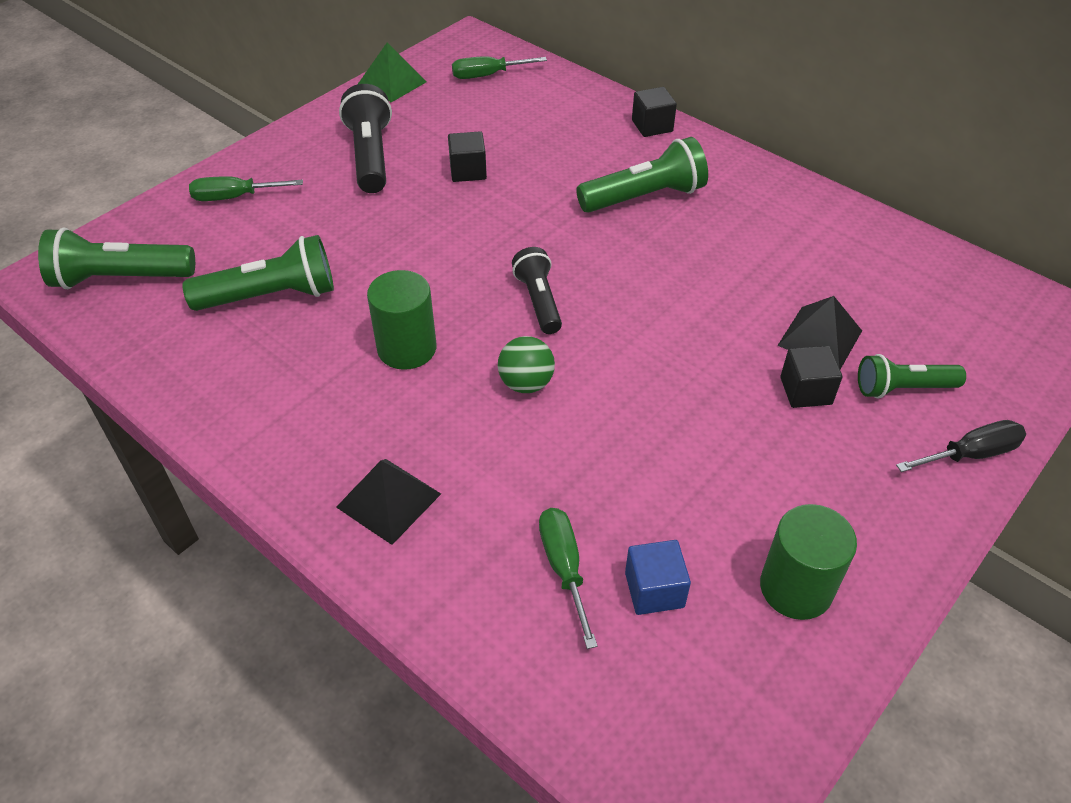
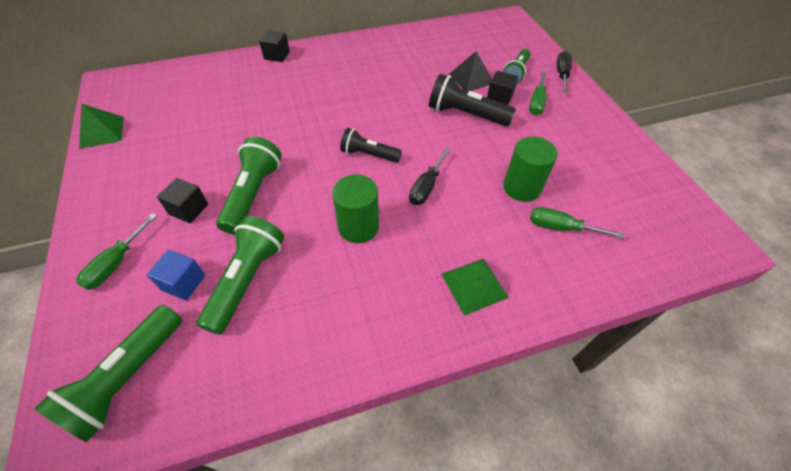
camera: 60 degrees left, 5 degrees up
black pyramid [336,459,441,545] -> green pyramid [441,258,509,316]
black flashlight [339,84,392,193] -> black flashlight moved to [429,74,516,126]
black cube [448,131,487,182] -> black cube moved to [157,178,208,223]
green screwdriver [452,56,547,79] -> green screwdriver moved to [529,71,547,116]
green ball [498,336,555,393] -> black screwdriver [409,148,451,205]
green flashlight [576,137,708,213] -> green flashlight moved to [216,137,282,234]
blue cube [625,540,691,615] -> blue cube moved to [147,250,205,300]
green cylinder [760,504,857,620] -> green cylinder moved to [503,137,558,202]

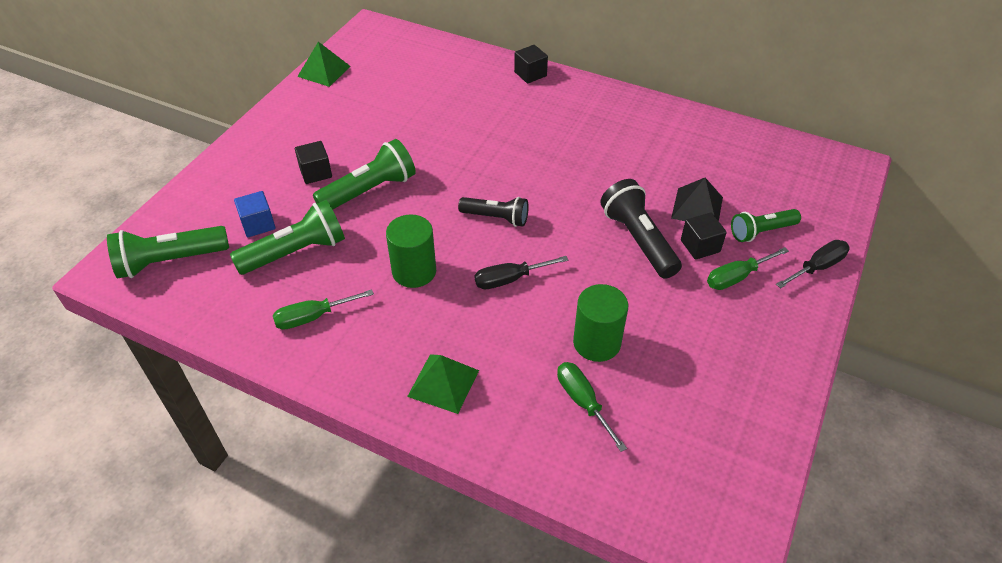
camera: 45 degrees right, 5 degrees down
green screwdriver [76,213,157,290] -> green screwdriver moved to [273,289,374,330]
black flashlight [340,128,402,163] -> black flashlight turned 135 degrees clockwise [458,197,529,227]

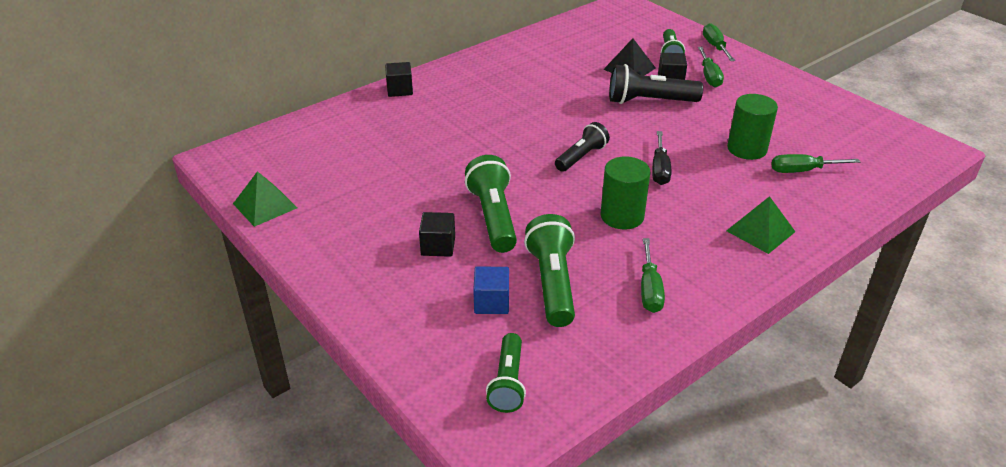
camera: 65 degrees left, 10 degrees down
green flashlight [107,226,229,279] -> green flashlight [486,333,526,413], size x0.66
black screwdriver [776,240,849,288] -> green screwdriver [703,23,735,61]

